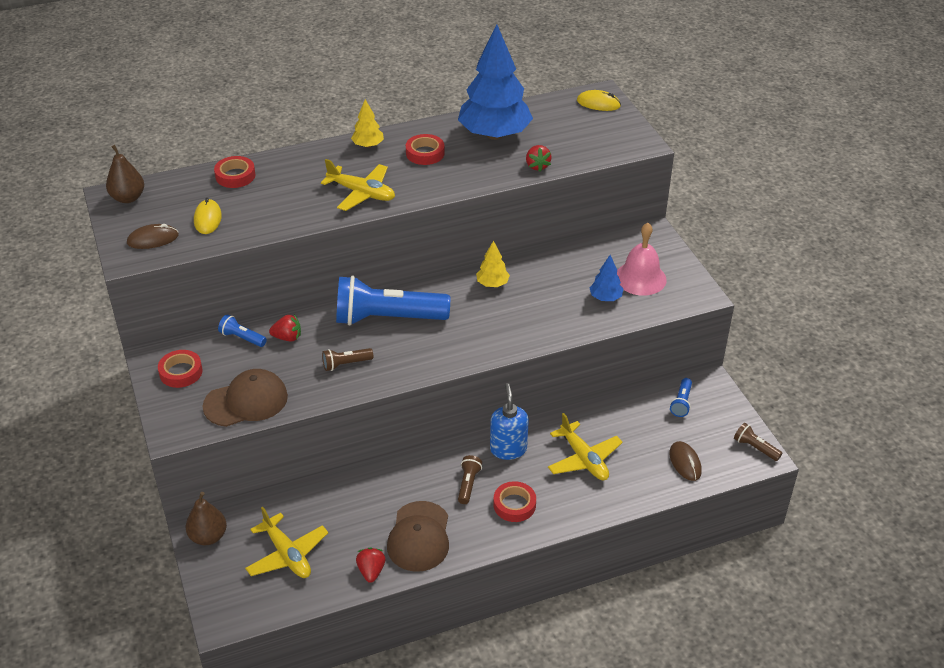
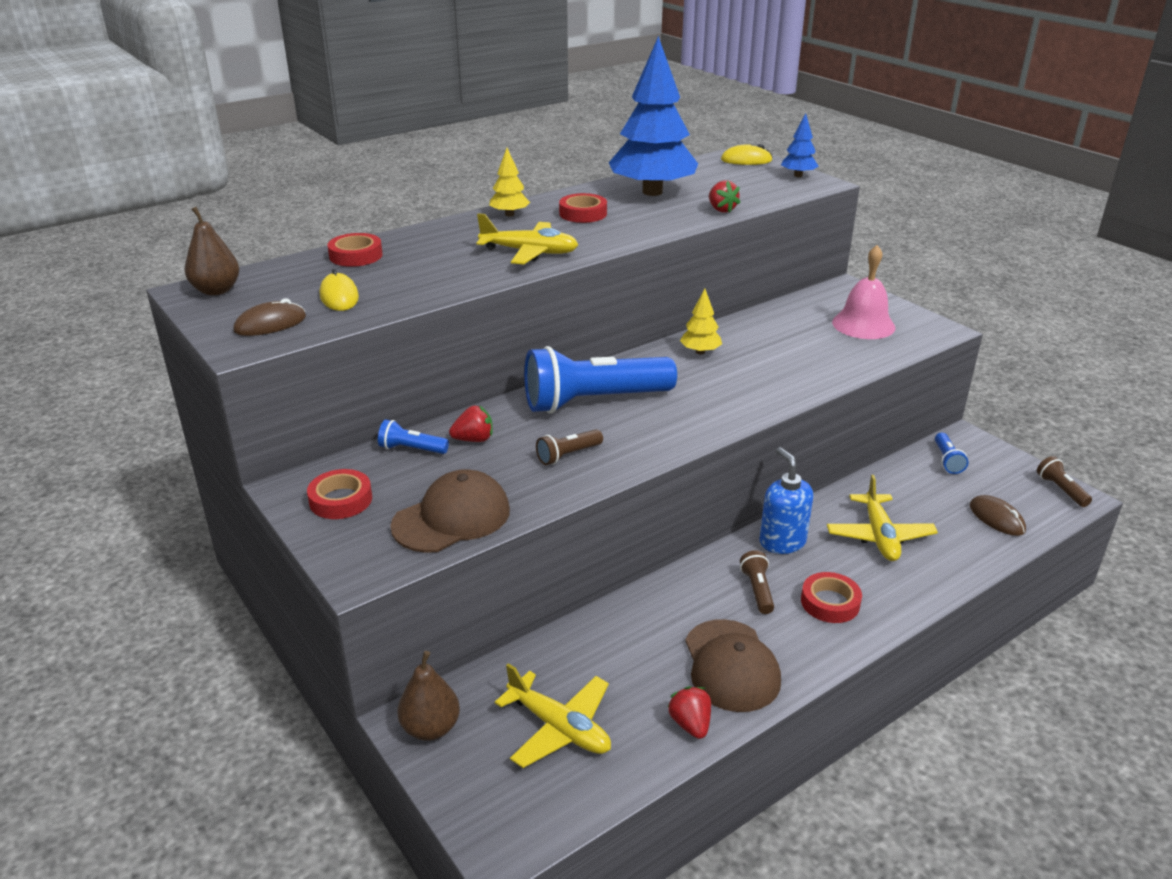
camera: 15 degrees left, 10 degrees down
yellow plane [548,413,623,480] -> yellow plane turned 45 degrees clockwise [827,475,938,561]
blue tree [590,255,623,301] -> blue tree moved to [781,113,819,177]
brown flashlight [734,423,783,461] -> brown flashlight turned 45 degrees clockwise [1037,456,1092,507]

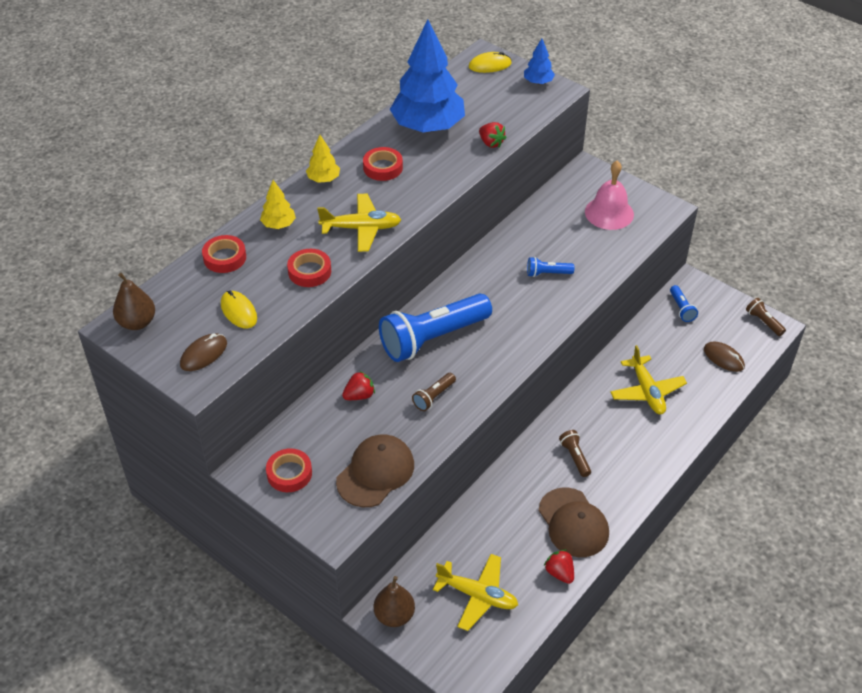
camera: 15 degrees left, 15 degrees up
blue flashlight [378,419,449,454] -> blue flashlight moved to [527,257,574,277]
yellow tree [680,289,722,354] -> yellow tree moved to [260,180,296,229]
blue soap dispenser [759,447,814,554] -> none
red tape [801,572,862,623] -> red tape moved to [287,249,331,287]

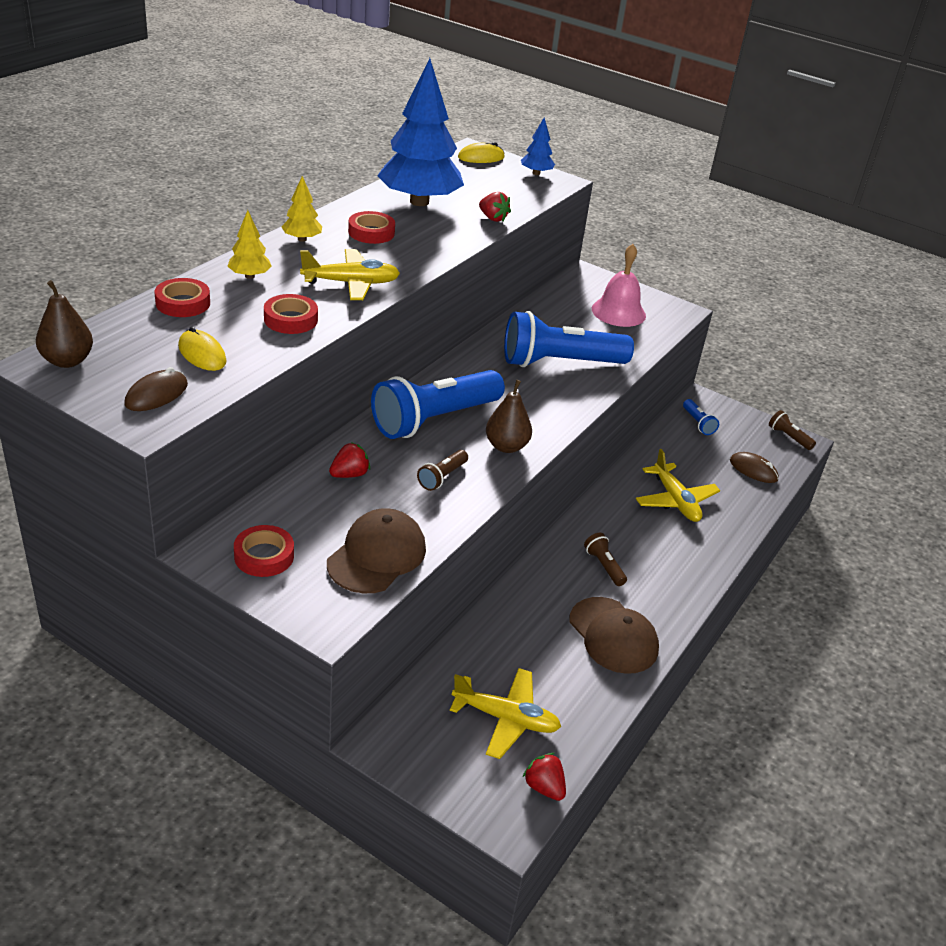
camera: 10 degrees left, 10 degrees down
brown pear [374,576,415,627] -> brown pear moved to [486,380,532,453]
blue flashlight [527,257,574,277] -> blue flashlight [504,311,634,367], size x2.35
red strawberry [544,550,574,584] -> red strawberry moved to [523,753,566,801]

